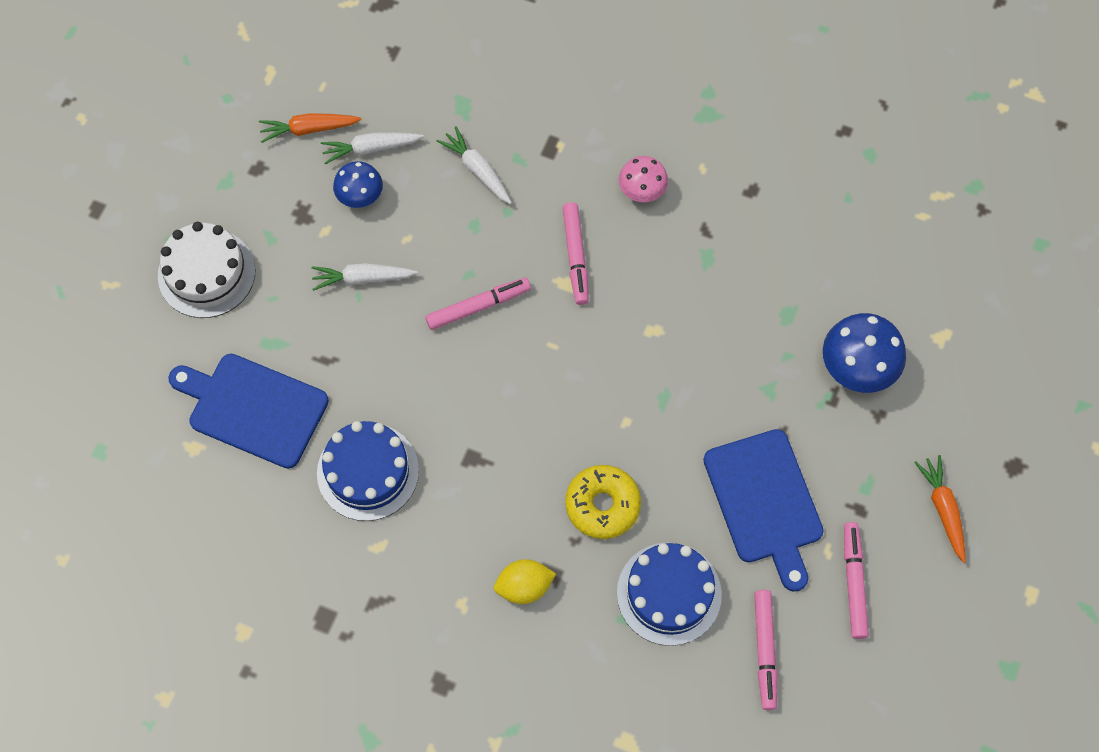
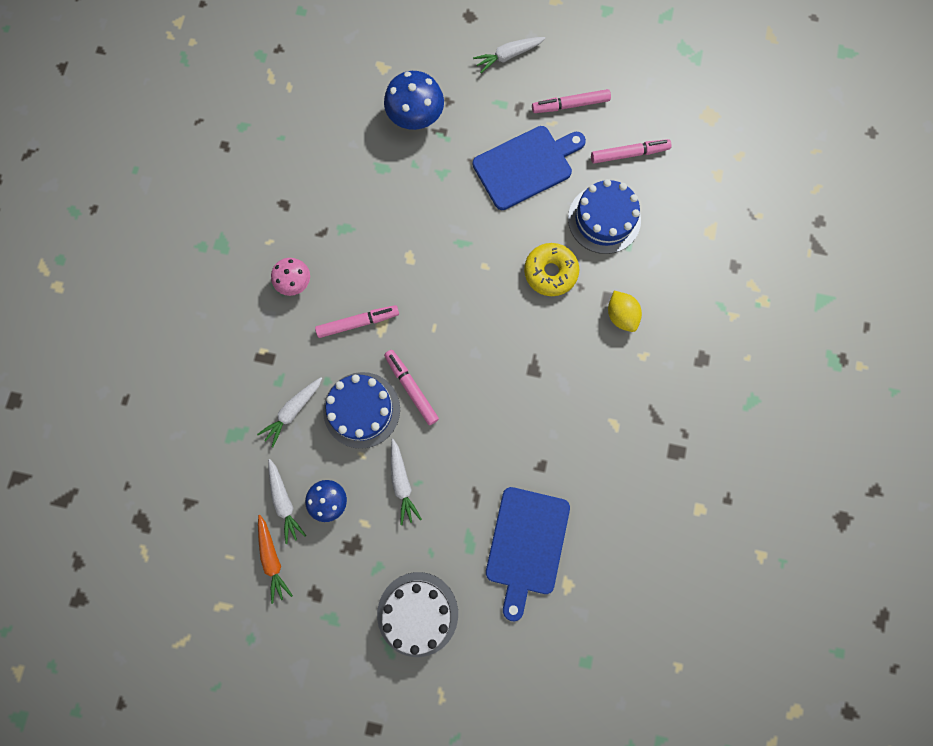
camera: 100 degrees left, 10 degrees up
blue cake [317,421,419,521] -> blue cake moved to [323,372,400,449]
orange carrot [914,455,966,563] -> white carrot [473,37,545,73]

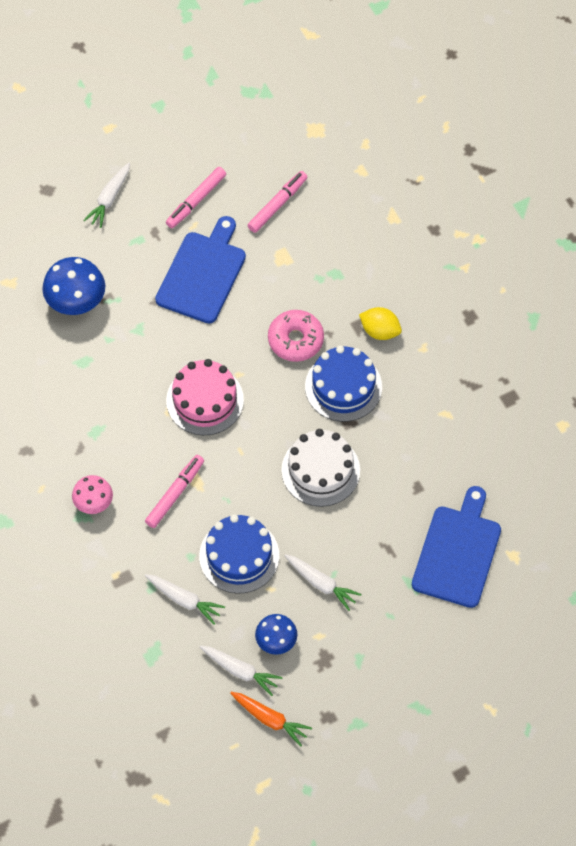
camera: 40 degrees left, 15 degrees down
white carrot [257,377,322,447] -> white carrot turned 60 degrees counterclockwise [145,574,225,625]
white cake [377,572,458,657] -> white cake moved to [281,429,360,507]
pink marker [384,350,439,425] -> none
blue cutting board [486,487,570,621] -> blue cutting board turned 135 degrees counterclockwise [412,486,501,608]
yellow donut [524,243,579,296] -> pink donut [268,310,324,362]
blue cake [568,179,641,254] -> blue cake moved to [305,346,382,422]
none -> pink cake [166,359,244,435]

